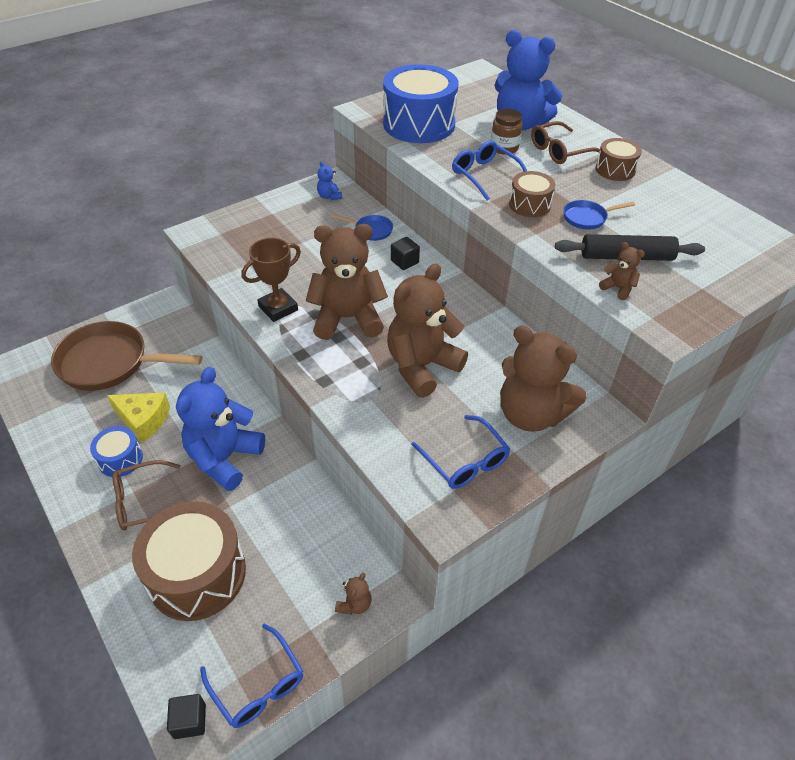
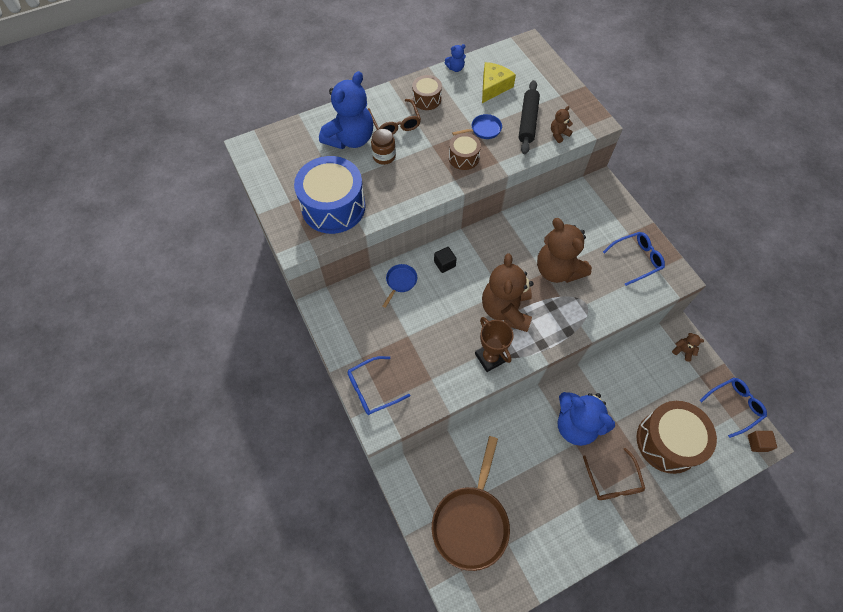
camera: 80 degrees left, 15 degrees up
blue drum [90,426,143,477] -> none
yellow cheese [107,392,170,443] -> yellow cheese moved to [482,62,516,103]
black cube [167,694,206,739] -> brown cube [748,431,777,452]
blue teddy bear [317,161,342,200] -> blue teddy bear moved to [445,44,466,72]
blue glasses [452,141,527,201] -> blue glasses moved to [347,356,410,415]
brown teddy bear [500,326,587,432] -> none
blue pan [563,200,635,230] -> blue pan turned 105 degrees counterclockwise [452,114,502,139]

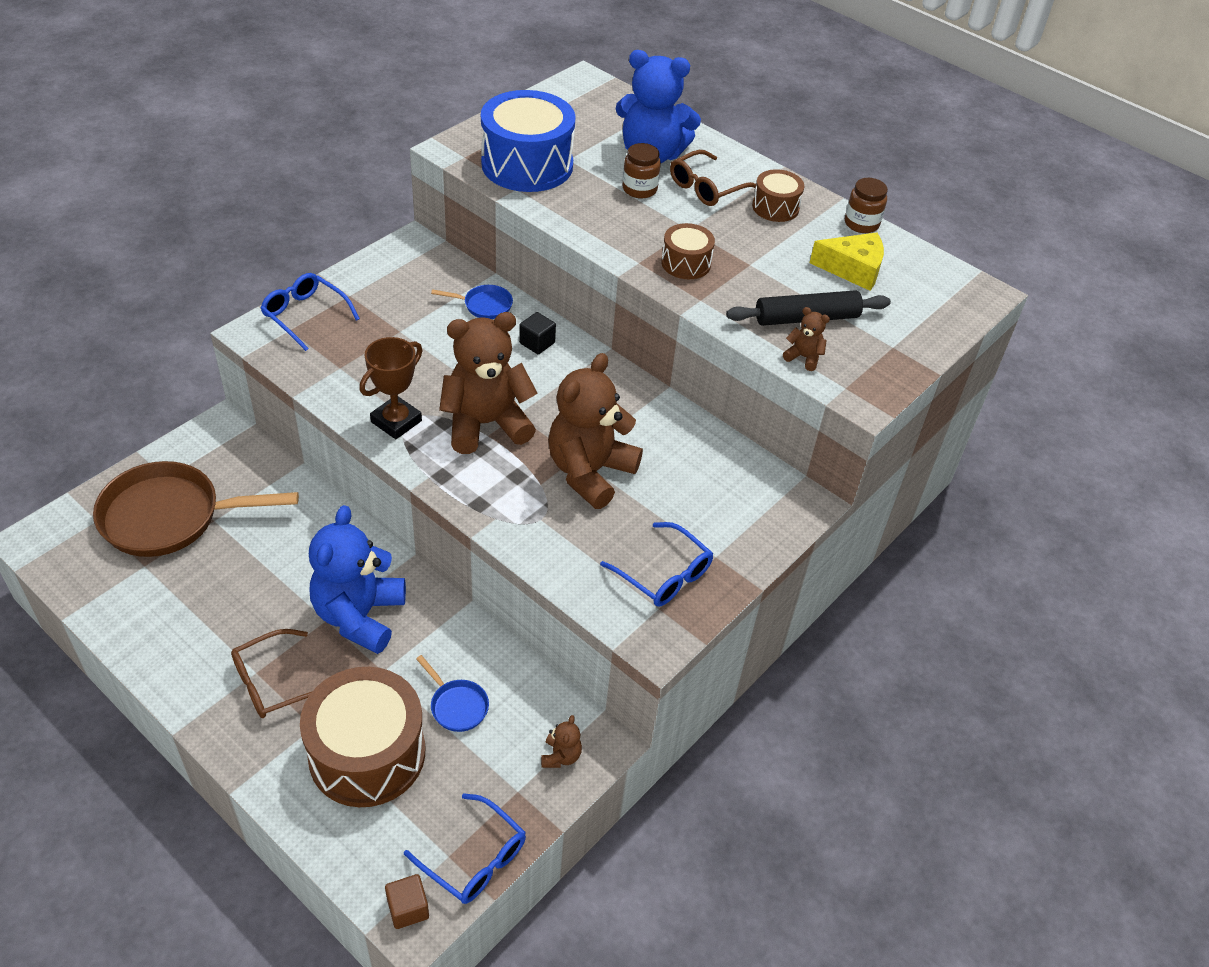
camera: 65 degrees right, 15 degrees down
blue teddy bear [445,44,466,72] -> brown jar [845,178,888,233]
blue pan [452,114,502,139] -> blue pan moved to [416,655,489,732]

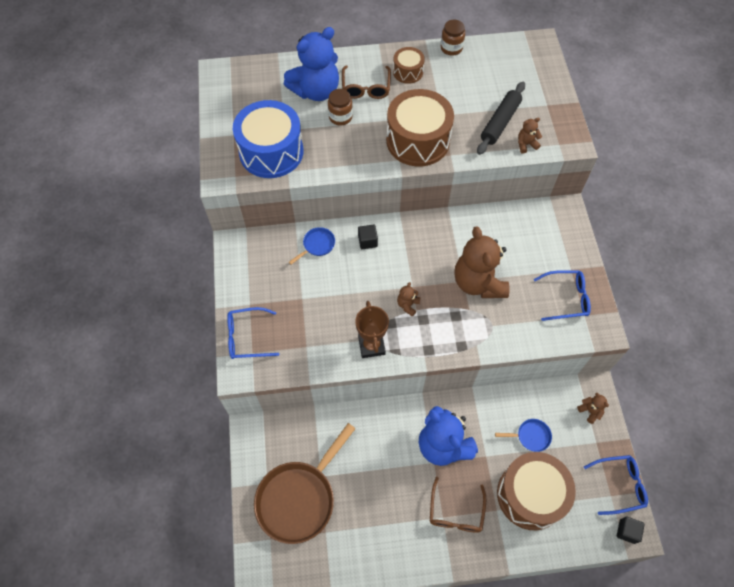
camera: 45 degrees left, 15 degrees up
brown cube [385,874,429,929] -> black cube [617,516,645,544]
brown teddy bear [439,312,538,454] -> brown teddy bear [397,282,421,317], size x0.41
brown drum [661,223,715,279] -> brown drum [386,89,454,167], size x1.98
yellow cheese [810,232,884,291] -> none

